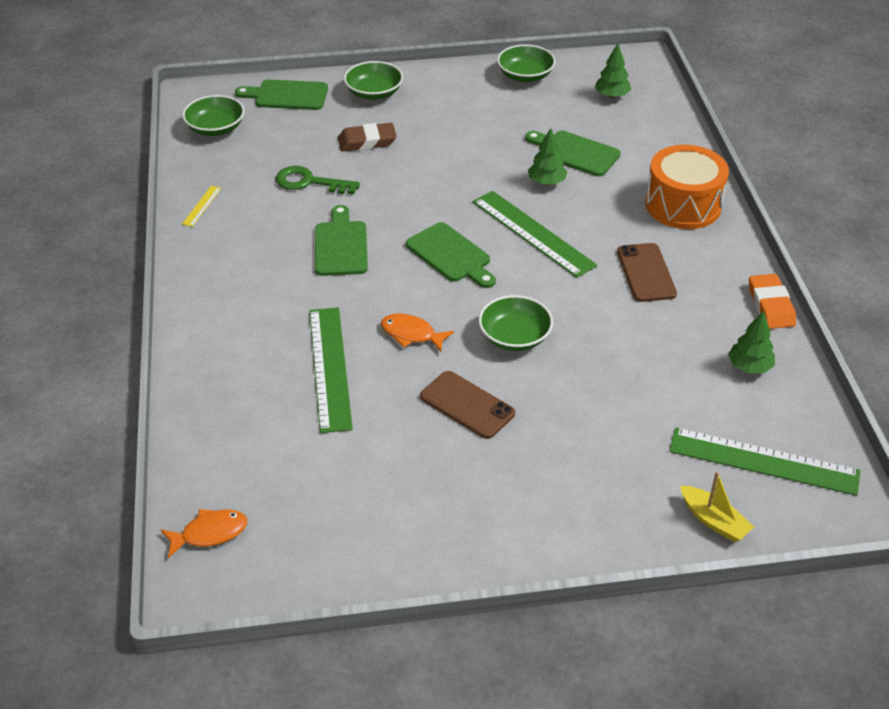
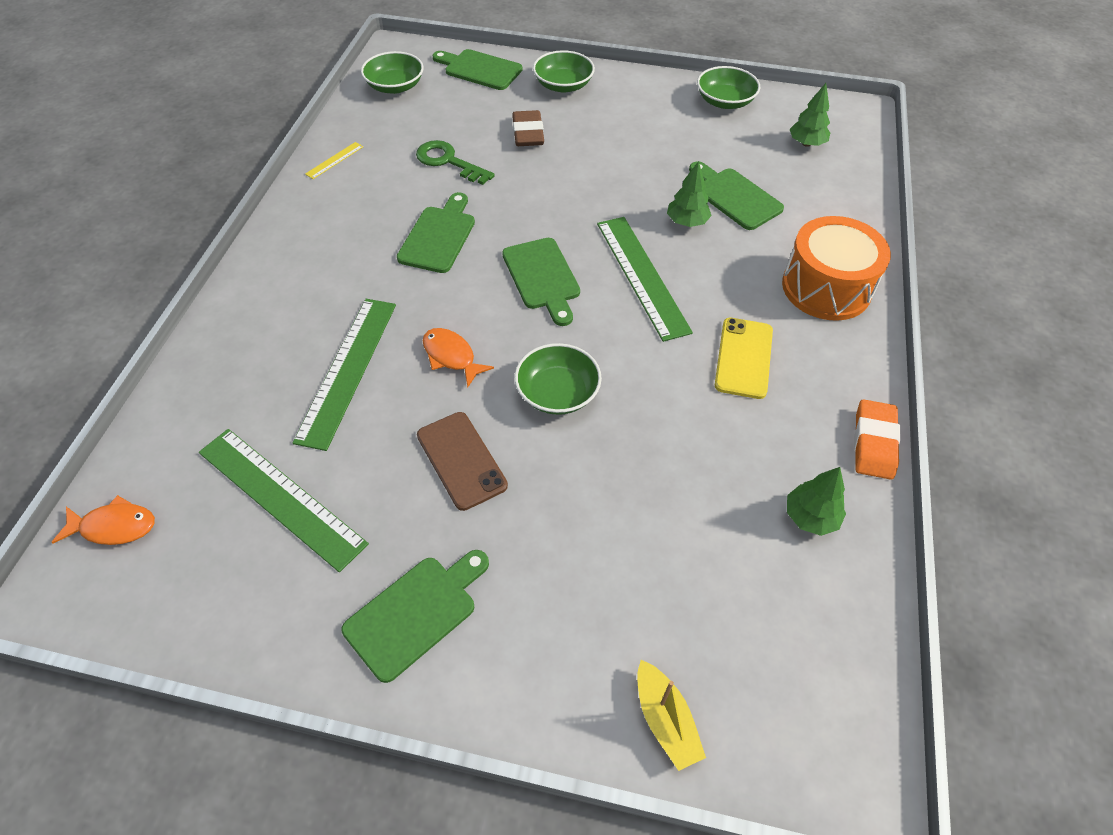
camera: 20 degrees right, 10 degrees up
brown eraser [338,123,397,152] -> brown eraser turned 75 degrees clockwise [512,110,544,146]
brown phone [617,243,677,302] -> yellow phone [715,318,773,399]
green ruler [669,427,860,496] -> green ruler moved to [199,429,369,572]
none -> green cutting board [342,550,489,683]

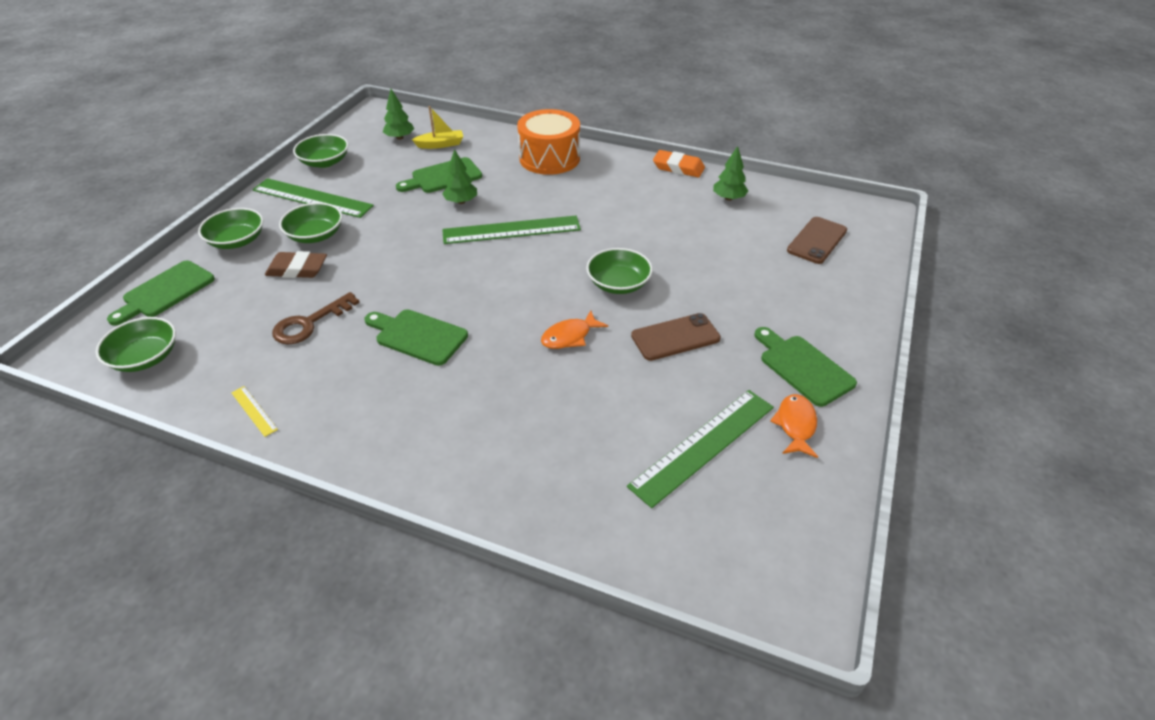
camera: 80 degrees left, 10 degrees down
orange fish [51,495,155,545] -> orange fish moved to [770,394,818,458]
green ruler [292,299,396,451] -> green ruler moved to [253,178,374,218]
green key [416,140,495,185] -> brown key [272,292,360,345]
green cutting board [502,238,580,326] -> none
yellow boat [637,660,706,771] -> yellow boat moved to [412,106,463,149]
yellow phone [715,318,773,399] -> none
none -> green bowl [279,202,342,243]
none -> brown phone [787,217,847,264]

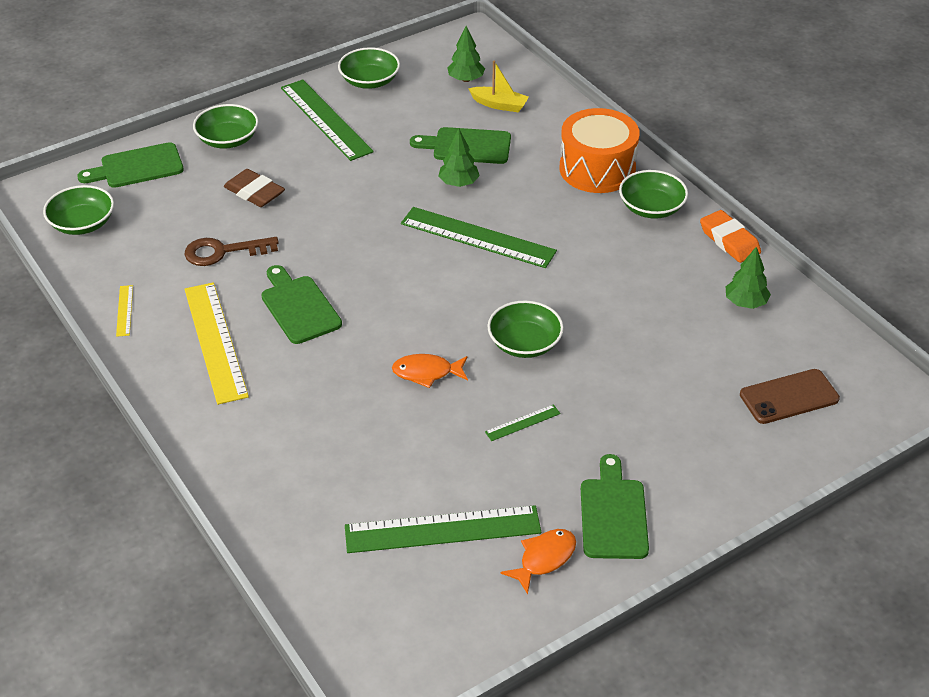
camera: 35 degrees right, 0 degrees up
green bowl [279,202,342,243] -> green bowl moved to [619,170,688,219]
brown phone [631,313,721,361] -> green ruler [485,404,561,441]
none -> yellow ruler [185,282,249,405]

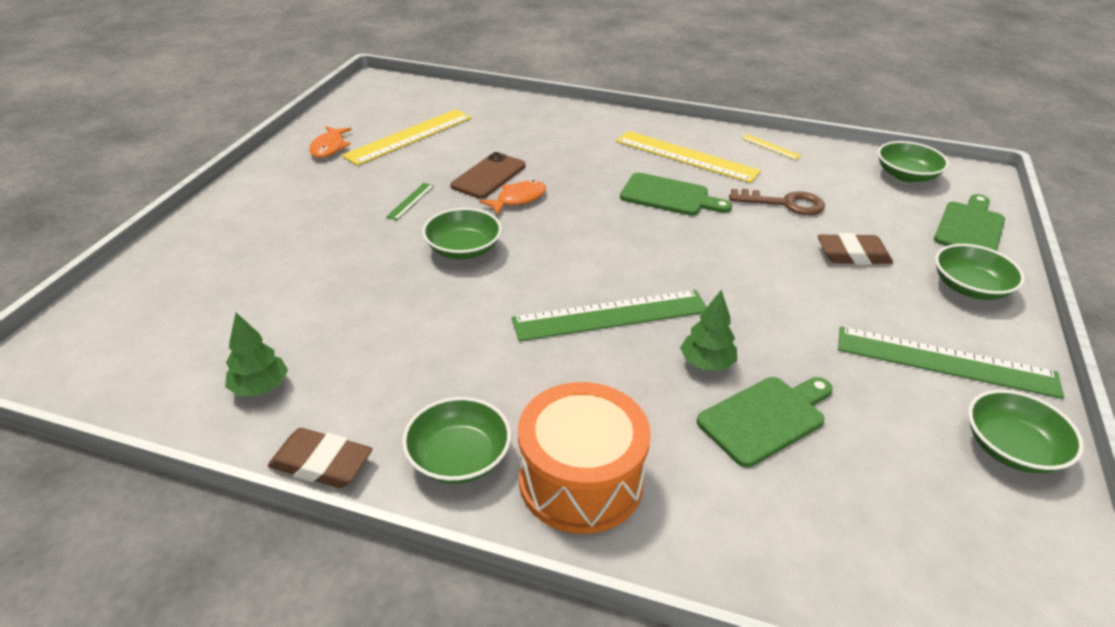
camera: 140 degrees right, 5 degrees down
brown key [184,237,279,266] -> brown key turned 60 degrees clockwise [729,189,825,215]
green ruler [345,505,541,553] -> yellow ruler [342,109,472,166]
green tree [447,26,485,82] -> none
yellow boat [468,60,529,112] -> none
green cutting board [581,454,649,559] -> none
orange eraser [700,210,761,263] -> brown eraser [268,428,372,488]
brown phone [740,369,840,424] -> brown phone moved to [450,152,526,199]

